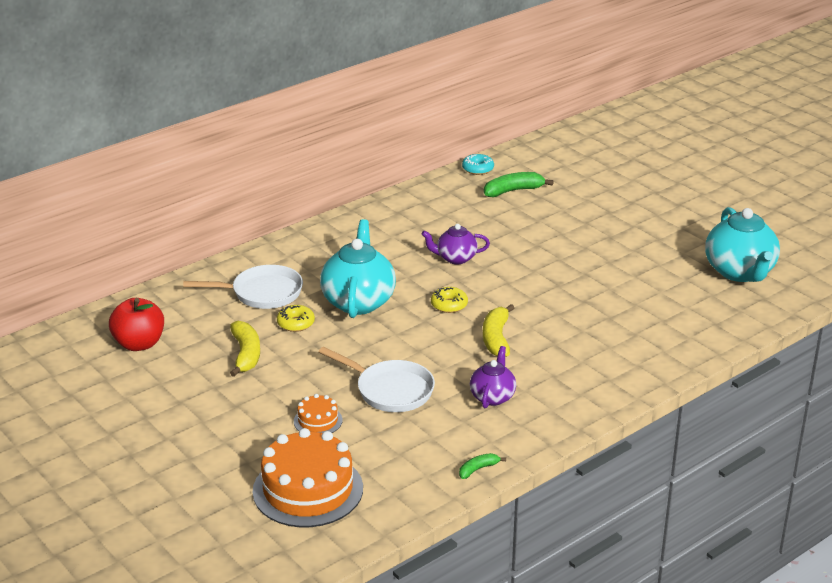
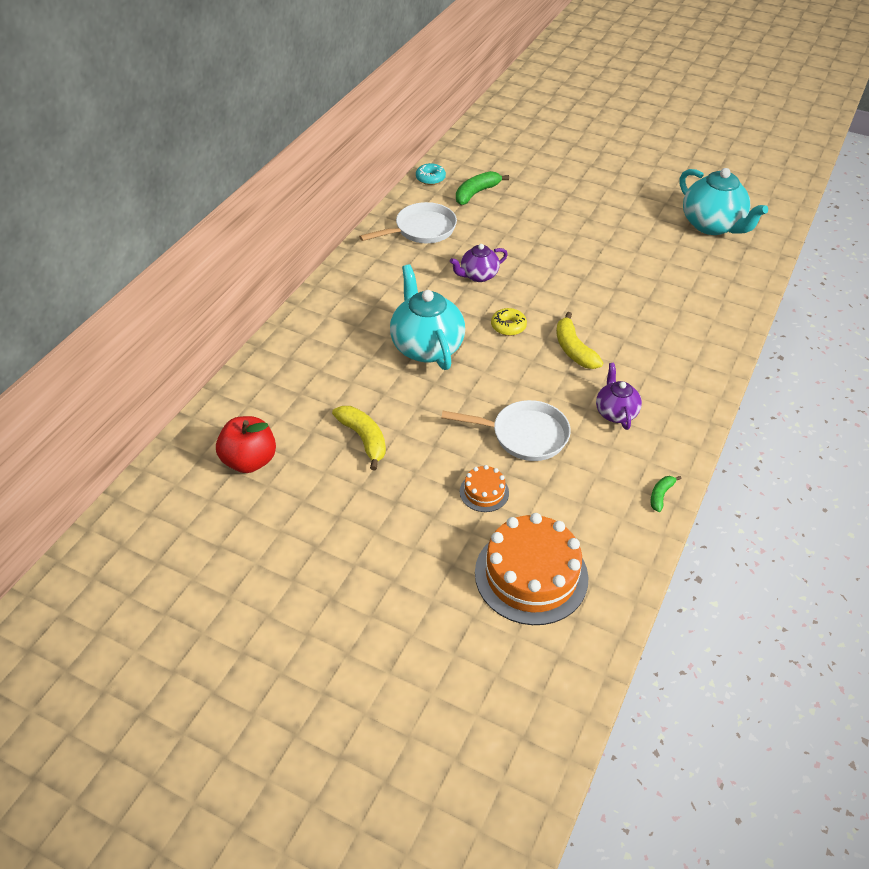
camera: 25 degrees left, 15 degrees up
white pan [183,265,303,309] -> white pan moved to [359,202,457,243]
yellow donut [277,305,315,332] -> none

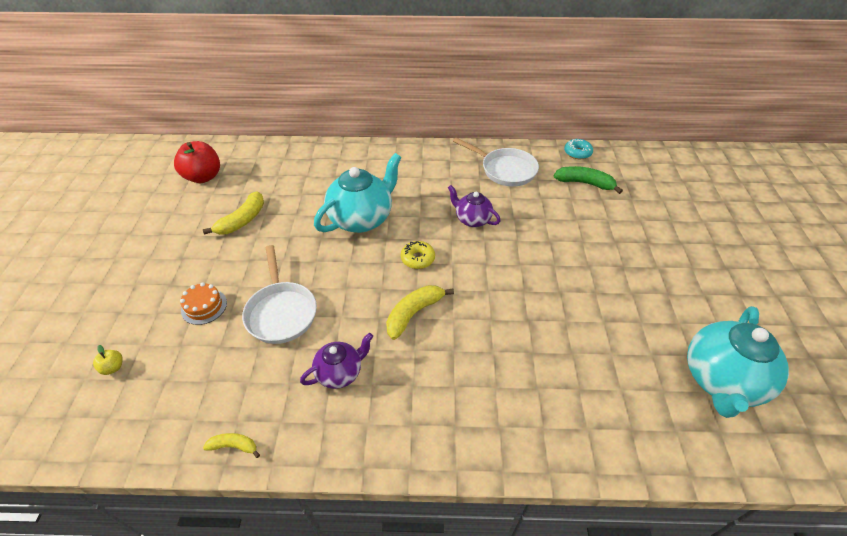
camera: 65 degrees right, 0 degrees up
orange cake [475,513,588,625] -> yellow apple [93,345,123,375]
green banana [651,476,682,512] -> yellow banana [203,433,260,458]

